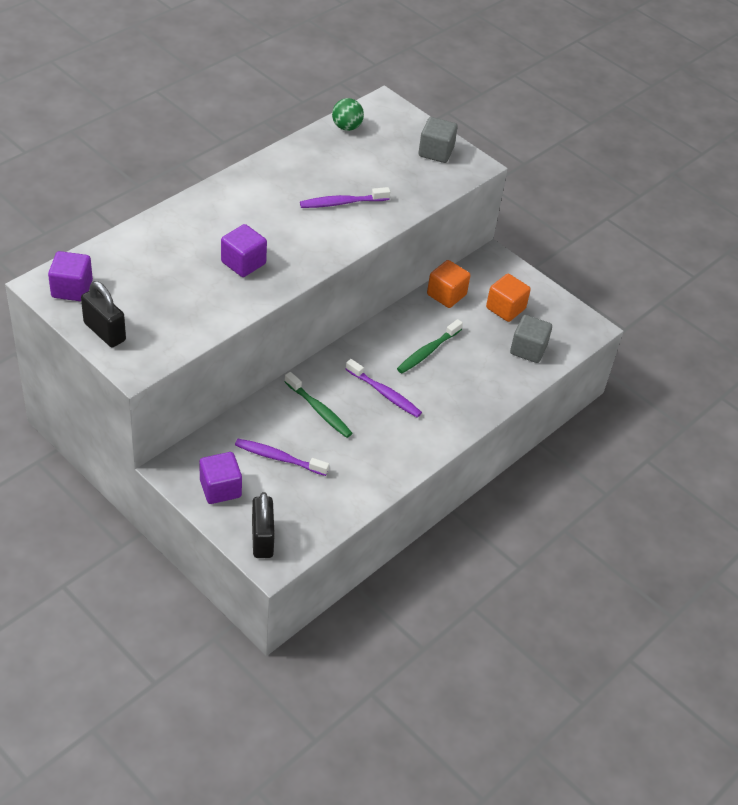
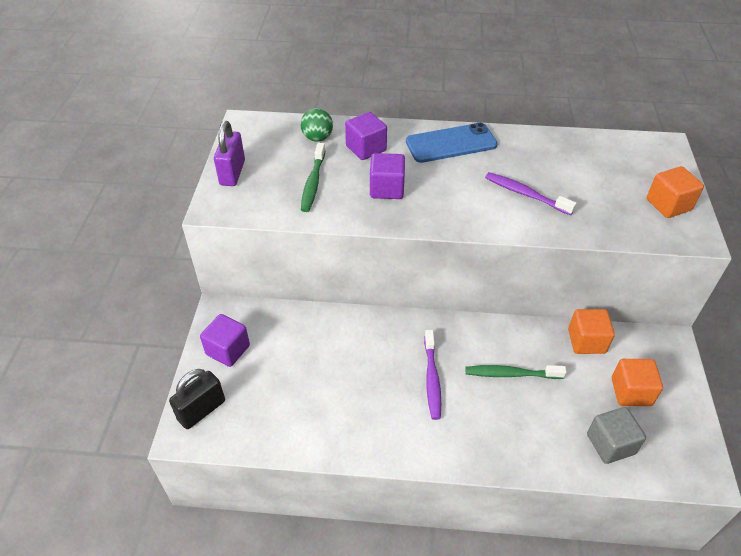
camera: 55 degrees right, 0 degrees up
purple cube [48,251,93,301] -> purple cube moved to [345,112,387,160]
black padlock [81,281,126,347] -> purple padlock [214,121,245,186]
purple toothbrush [235,439,329,476] -> none
green toothbrush [284,372,352,438] -> green toothbrush moved to [301,143,325,212]
green ball [332,98,364,131] -> green ball moved to [301,108,333,142]
grey cube [418,117,458,163] -> orange cube [647,166,704,218]
none -> blue phone [406,123,498,163]

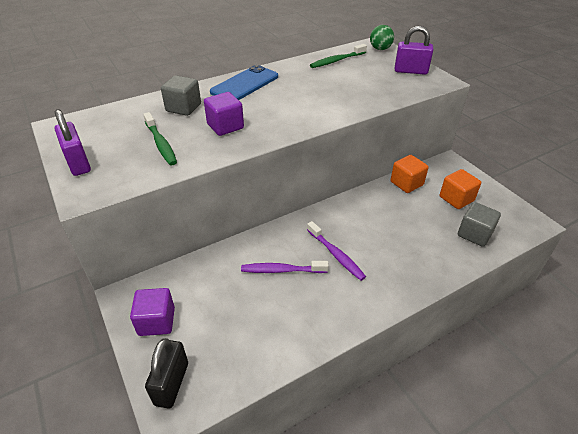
camera: 35 degrees left, 5 degrees down
green ball [301,108,333,142] -> green ball moved to [370,25,394,50]
purple cube [345,112,387,160] -> grey cube [161,75,201,116]
green toothbrush [466,365,567,379] -> green toothbrush moved to [310,44,367,68]
purple toothbrush [485,172,577,215] -> purple toothbrush moved to [241,261,329,273]
orange cube [647,166,704,218] -> purple padlock [395,26,433,75]

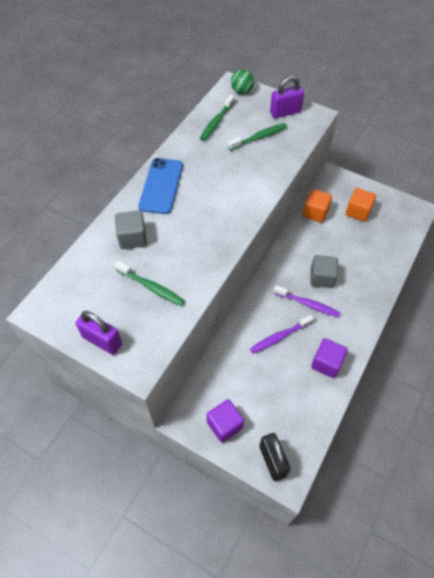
camera: 30 degrees left, 15 degrees up
purple cube [204,92,244,136] -> purple cube moved to [311,338,348,378]
grey cube [458,202,501,247] -> grey cube moved to [310,255,338,288]
none -> green toothbrush [228,123,287,151]

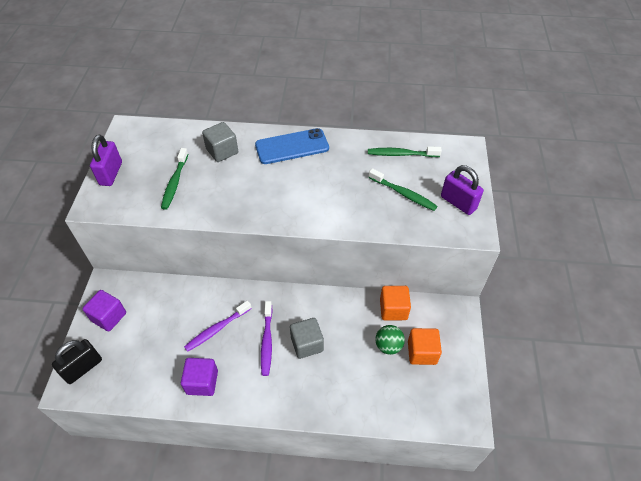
camera: 65 degrees right, 5 degrees down
green ball [231,69,254,94] -> green ball moved to [375,325,405,355]
purple toothbrush [250,315,314,354] -> purple toothbrush turned 75 degrees counterclockwise [184,300,252,352]

